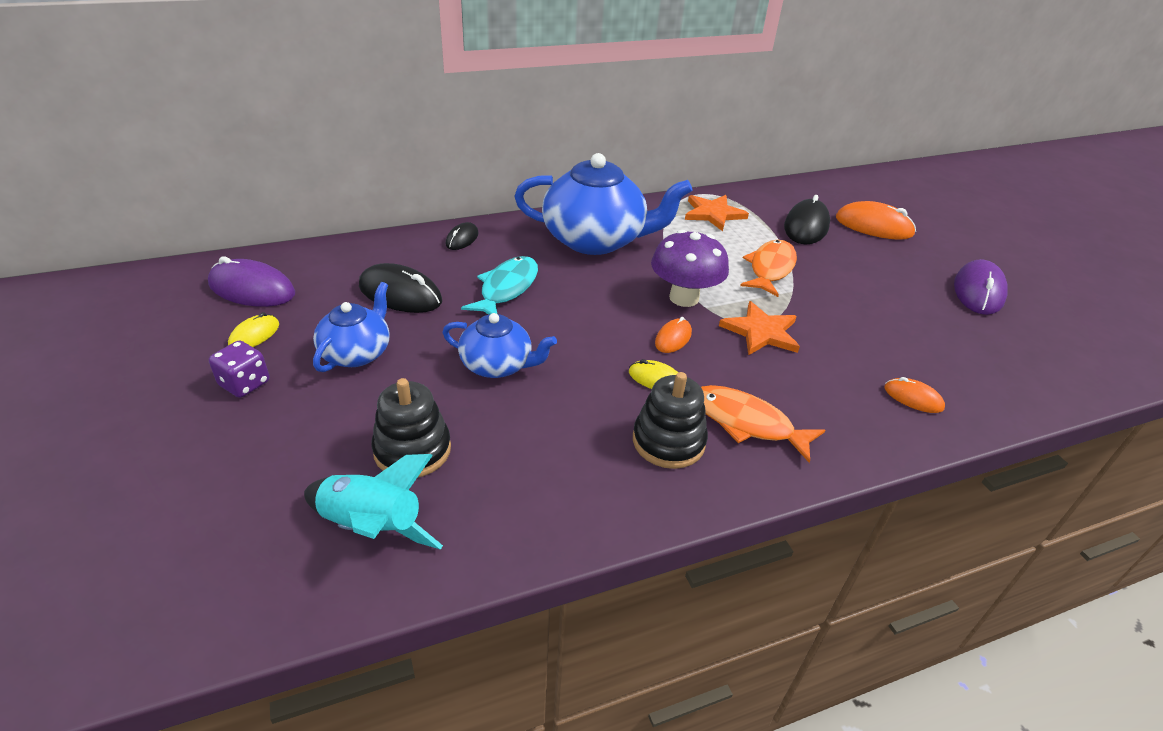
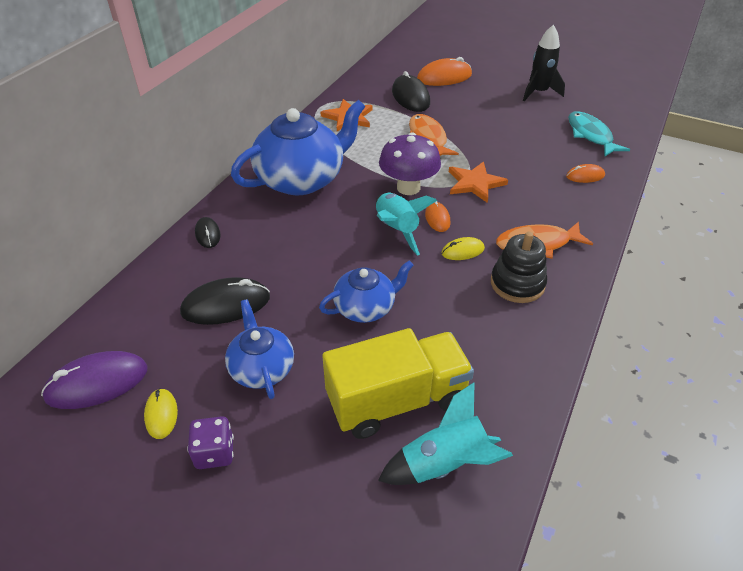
camera: 40 degrees left, 5 degrees up
black stacking toy [371,378,451,478] -> yellow truck [322,328,474,439]
turquoise fish [461,256,538,315] -> turquoise fish moved to [568,111,630,157]
purple mouse [954,259,1008,315] -> black rocket [523,25,565,101]
none -> turquoise rocket [376,193,437,256]

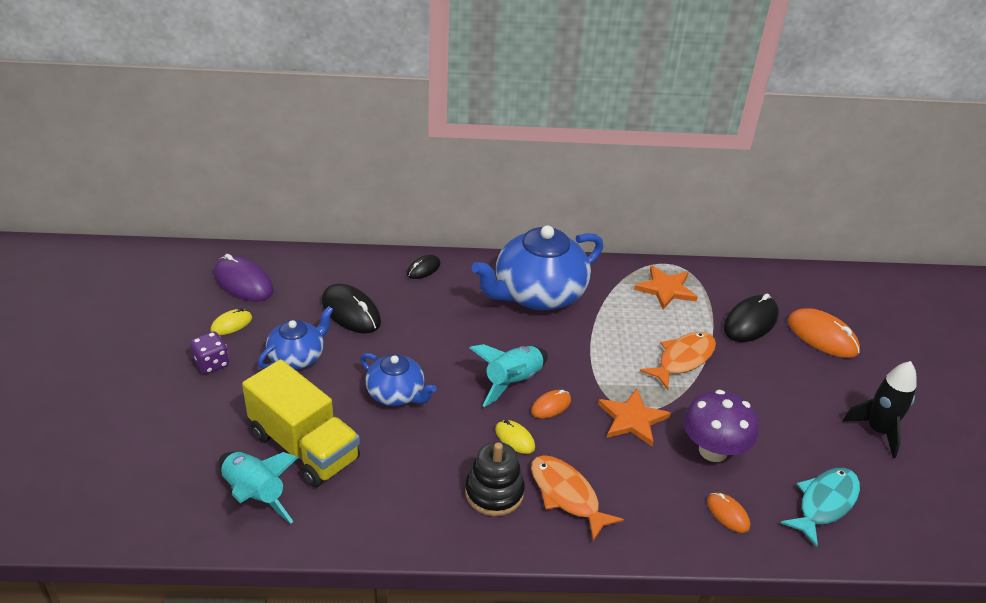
camera: 60 degrees right, 5 degrees down
blue teapot [231,100,365,195] -> blue teapot turned 120 degrees clockwise [472,225,603,311]
purple mushroom [379,132,441,195] -> purple mushroom moved to [683,390,759,462]

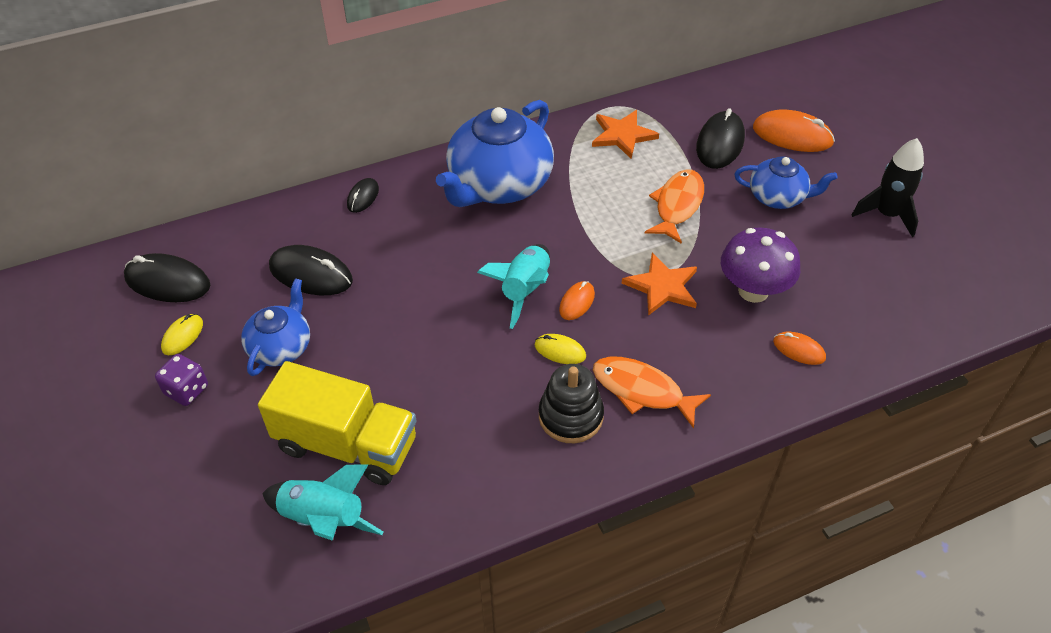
camera: 20 degrees left, 10 degrees up
purple mouse [214,254,274,302] -> black mouse [124,253,211,302]
blue teapot [360,353,437,406] -> blue teapot moved to [734,156,838,209]
turquoise fish [780,468,860,547] -> none

